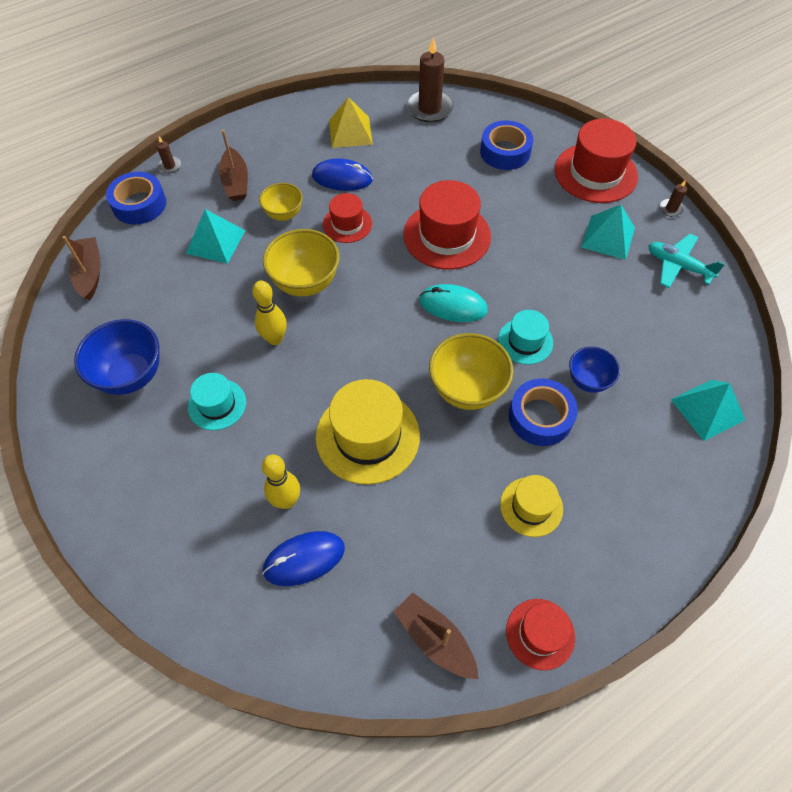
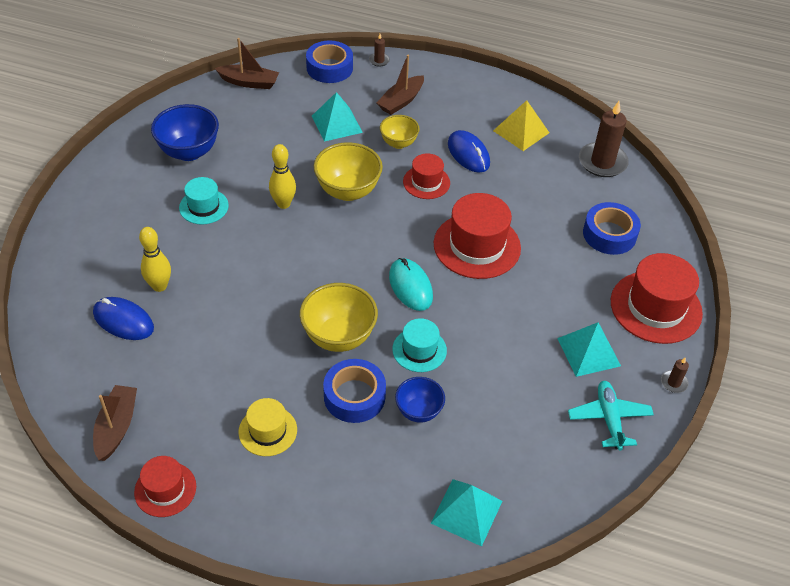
camera: 50 degrees right, 10 degrees down
brown boat [62,236,100,300] -> brown boat turned 60 degrees clockwise [215,38,279,89]
yellow hat [316,379,420,485] -> none

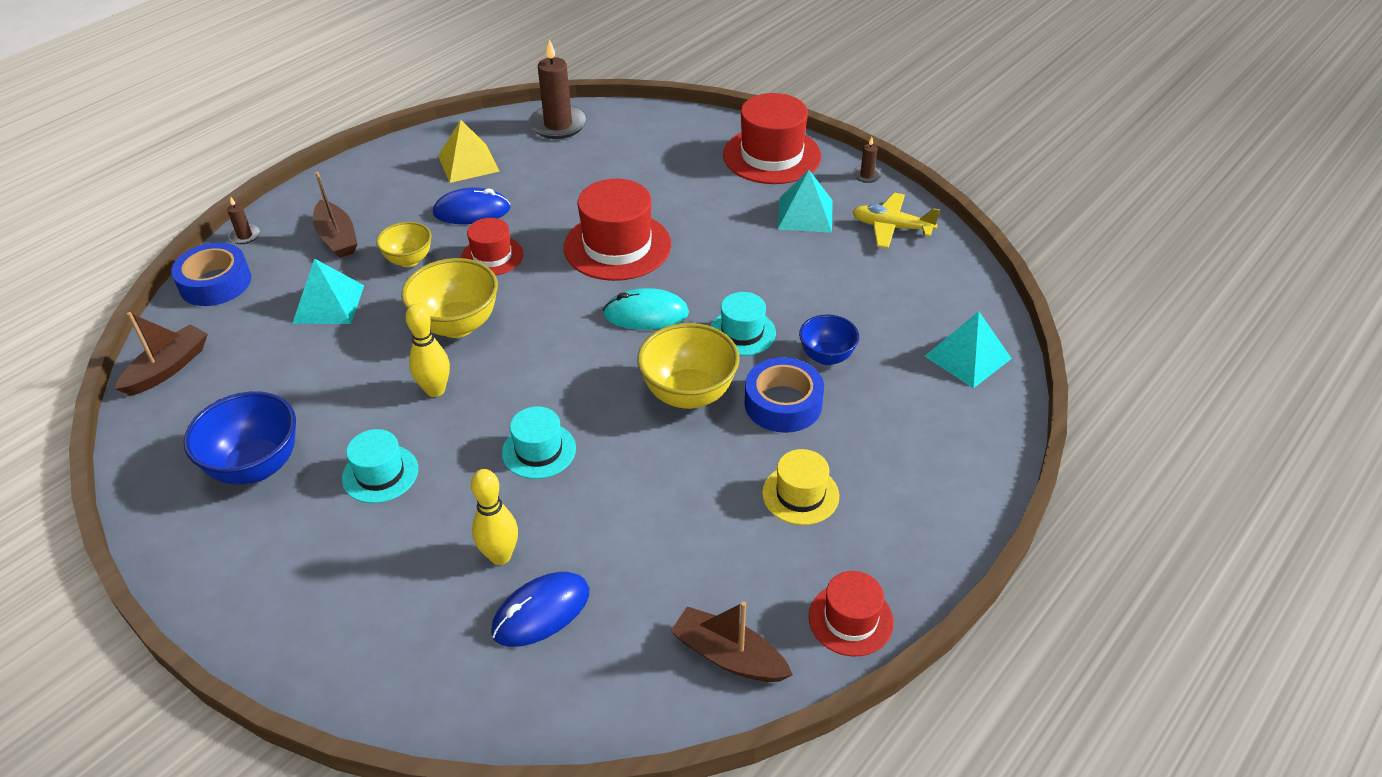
camera: 65 degrees left, 5 degrees down
turquoise plane [568,381,654,450] -> yellow plane [852,193,940,248]
blue tape [583,202,641,255] -> none
none -> turquoise hat [502,406,576,479]

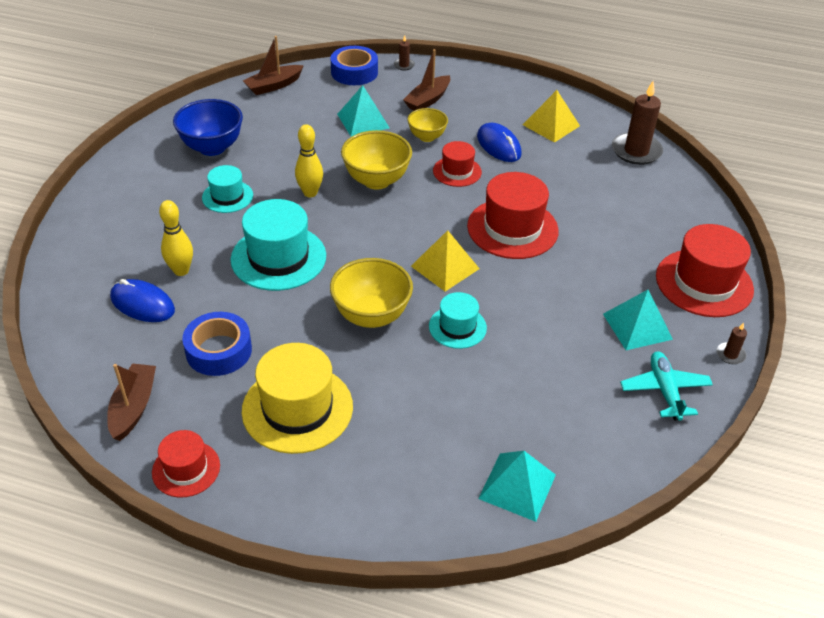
camera: 65 degrees right, 0 degrees up
brown boat [115,312,208,396] -> brown boat turned 135 degrees clockwise [243,36,304,95]
turquoise hat [502,406,576,479] -> turquoise hat [230,199,326,291], size x1.75
turquoise mouse [603,288,689,330] -> yellow pyramid [411,230,480,292]
blue tape [745,357,824,433] -> blue tape moved to [182,312,252,376]
yellow hat [762,449,839,525] -> yellow hat [242,343,353,454], size x1.75
blue bowl [799,314,859,365] -> none
yellow plane [852,193,940,248] -> turquoise plane [620,351,713,421]

